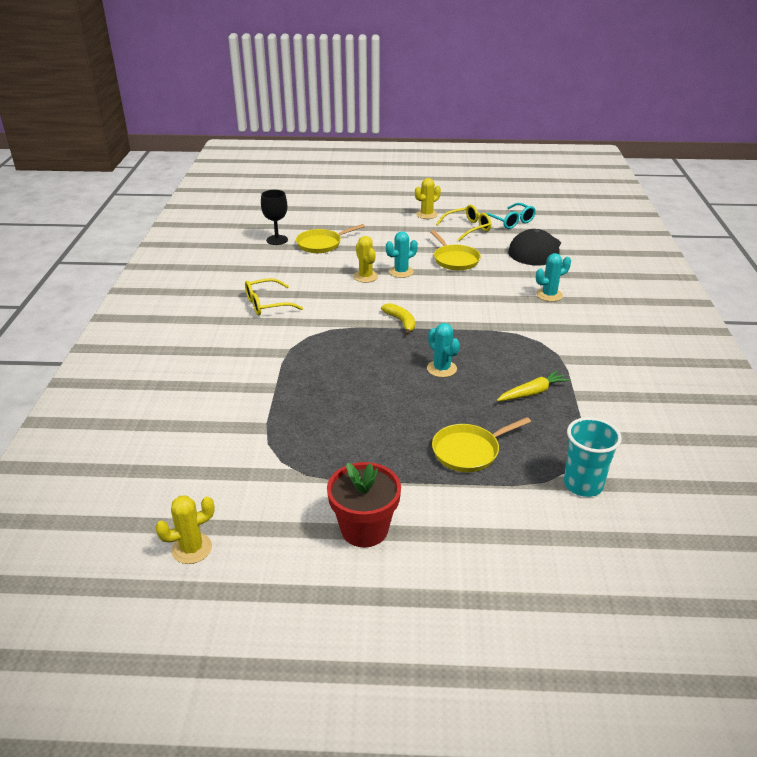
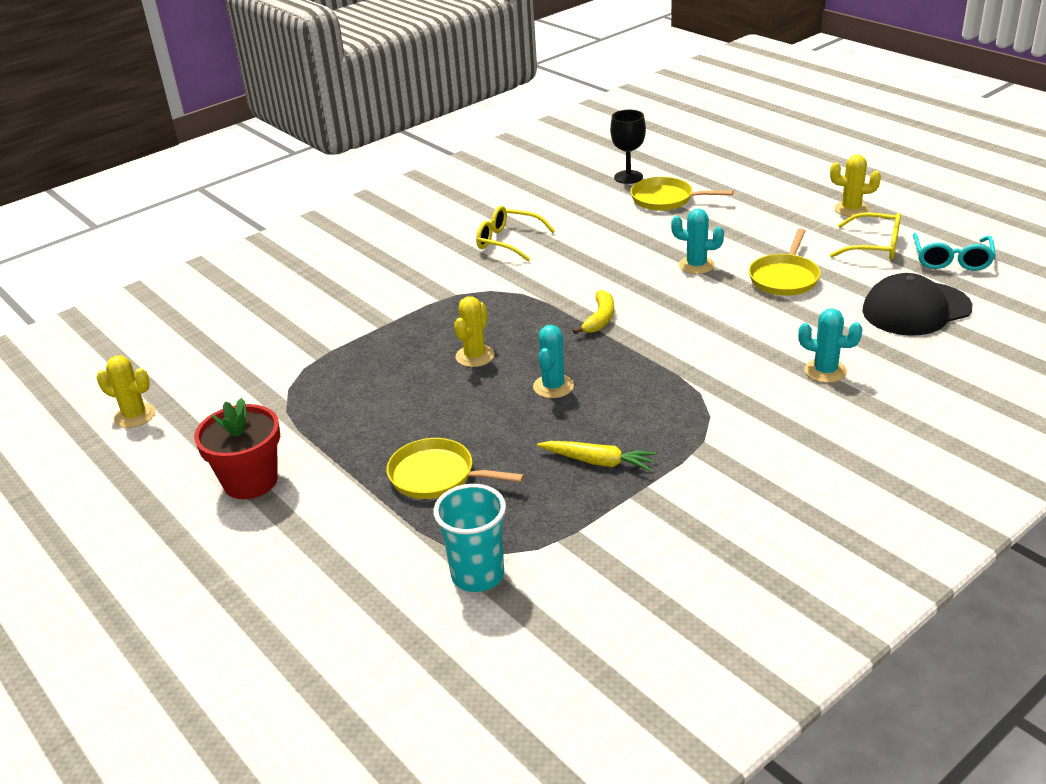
camera: 50 degrees right, 0 degrees up
yellow cactus [353,236,378,283] -> yellow cactus moved to [454,296,494,367]

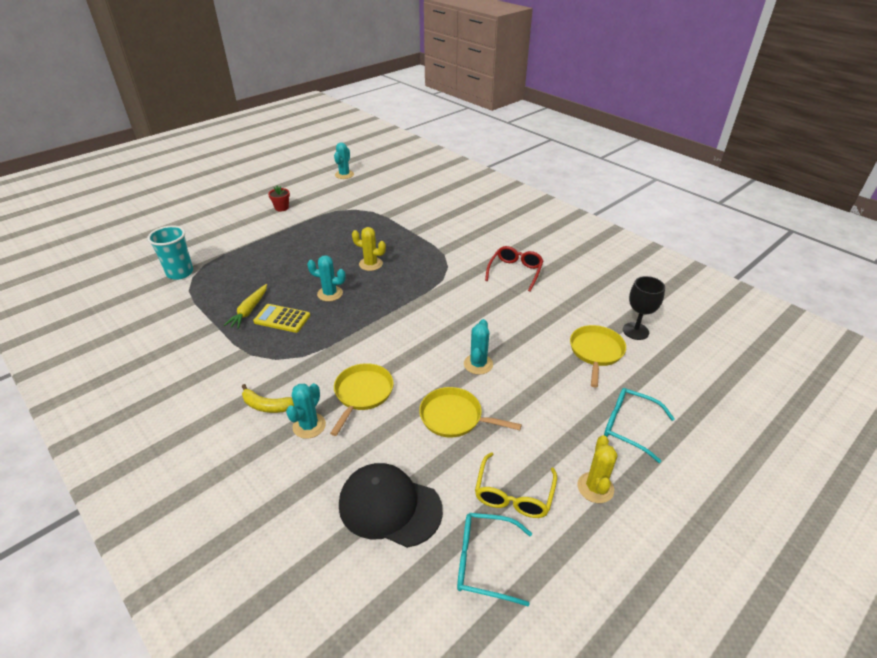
camera: 85 degrees right, 5 degrees up
yellow cactus [97,355,155,428] -> turquoise cactus [334,143,354,179]
red flower pot [194,398,280,499] -> red flower pot [268,185,290,212], size x0.54
yellow pan [387,438,524,499] -> yellow pan moved to [330,363,394,436]
yellow glasses [476,206,555,262] -> red glasses [485,246,543,292]
yellow banana [573,290,614,334] -> yellow banana moved to [242,384,294,413]
black cap [862,273,972,336] -> black cap turned 45 degrees counterclockwise [339,463,443,548]
none -> yellow calculator [253,304,310,333]
none -> turquoise glasses [604,388,675,463]

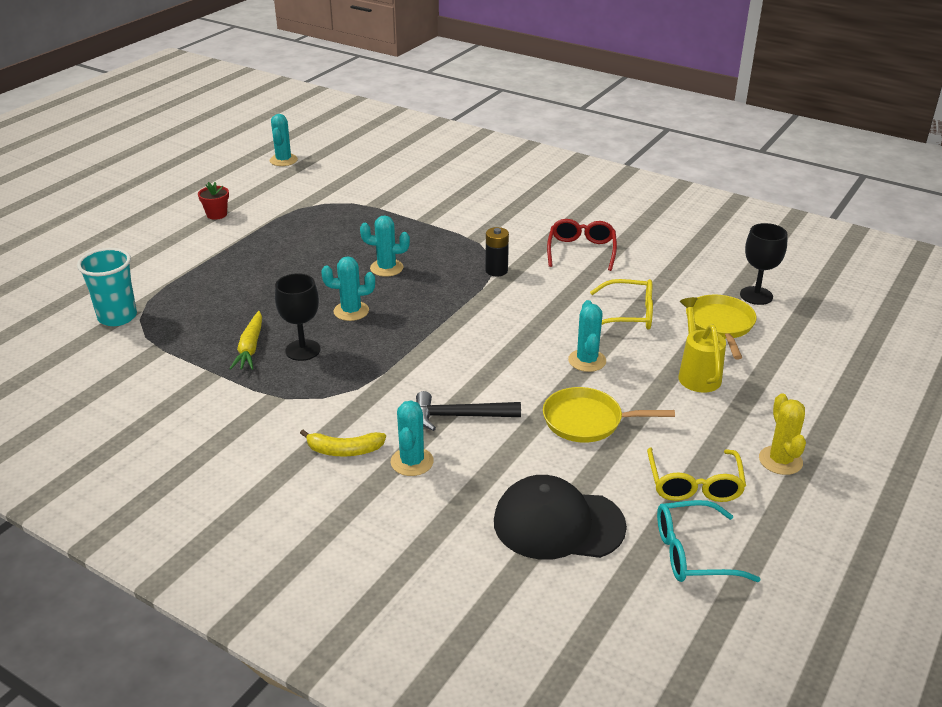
camera: 15 degrees left, 5 degrees down
yellow calculator [253,304,310,333] -> black goblet [275,273,320,361]
yellow pan [330,363,394,436] -> black hammer [416,391,521,431]
yellow cactus [352,227,386,271] -> turquoise cactus [360,215,410,277]
turquoise glasses [604,388,675,463] -> none
none -> black battery [485,227,509,276]
none -> yellow glasses [590,279,653,330]
none -> yellow watering can [678,297,726,393]

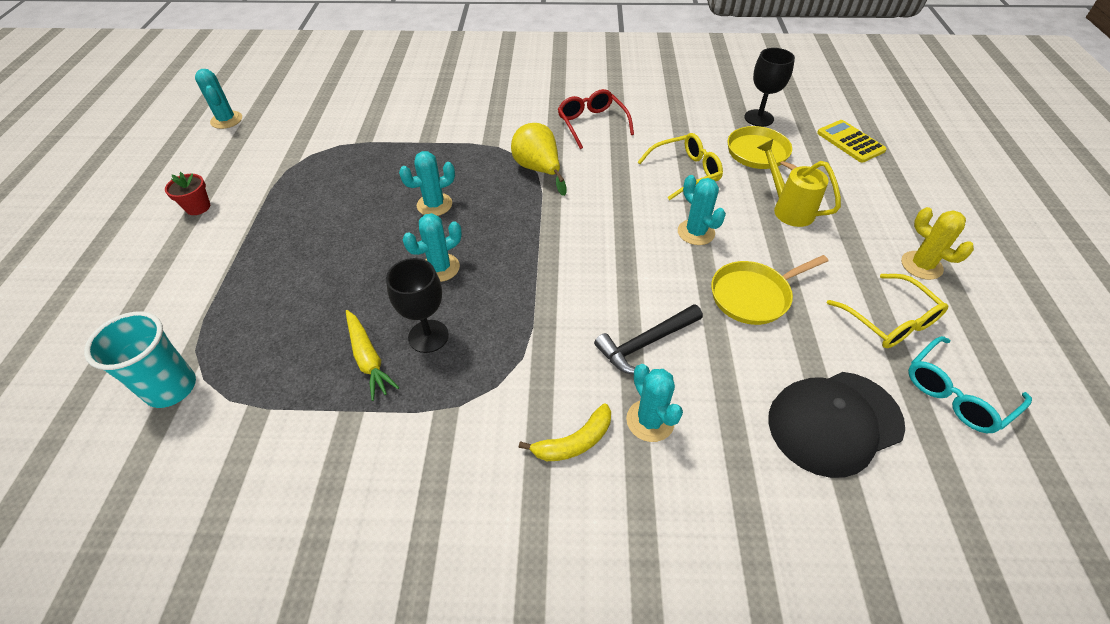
camera: 30 degrees left, 15 degrees up
black battery [485,227,509,276] -> yellow pear [511,123,566,196]
none -> yellow calculator [817,120,887,163]

